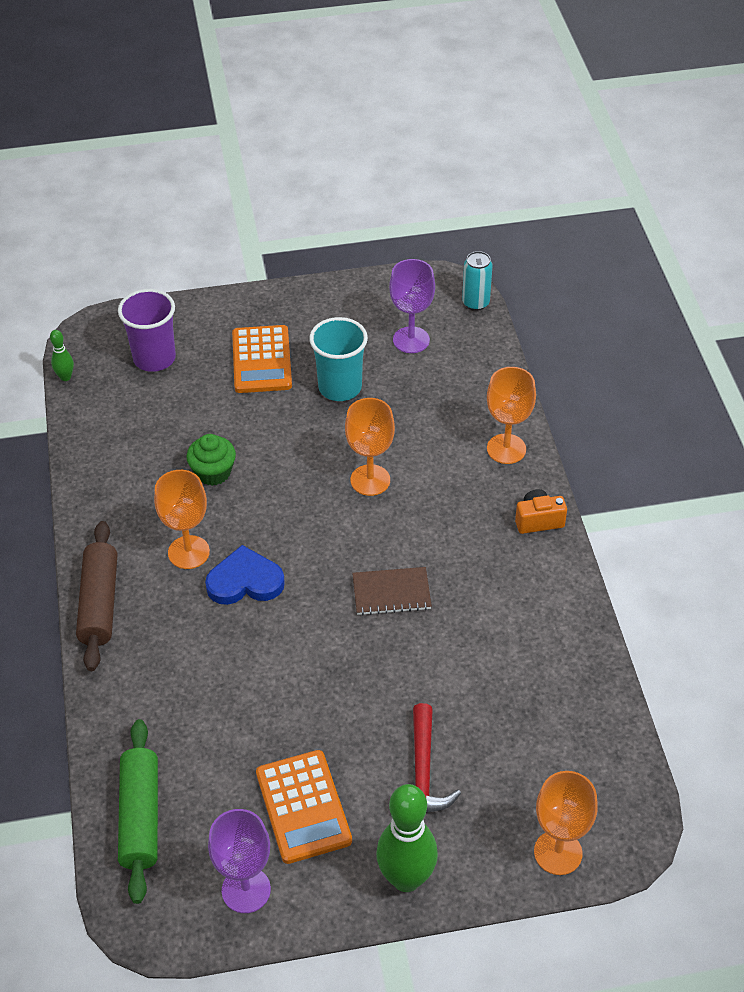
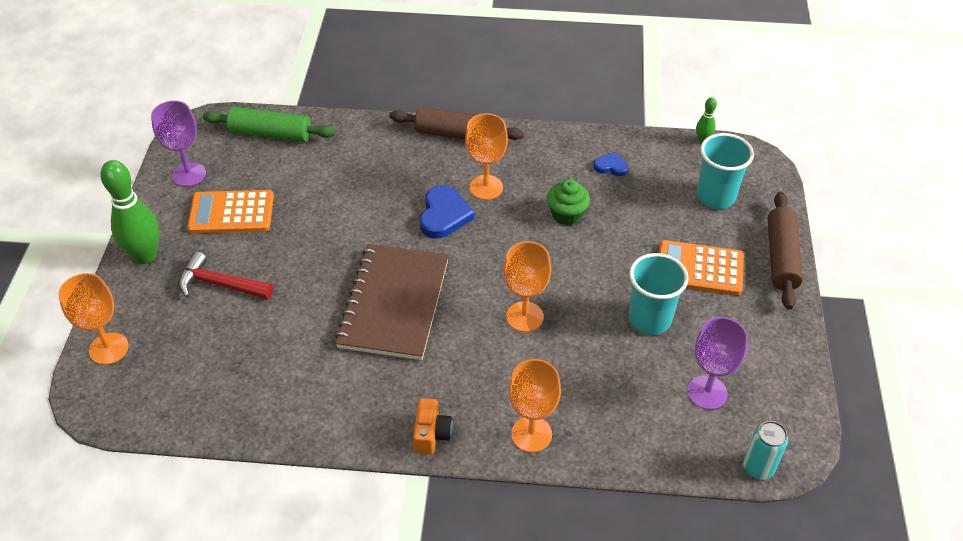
camera: 105 degrees right, 0 degrees up
purple cup [118,289,176,372] -> turquoise cup [697,133,754,209]
brown notebook [352,567,432,615] -> brown notebook [335,244,449,360], size x1.98
none -> blue heart [594,152,628,176]
none -> brown rolling pin [768,192,803,310]

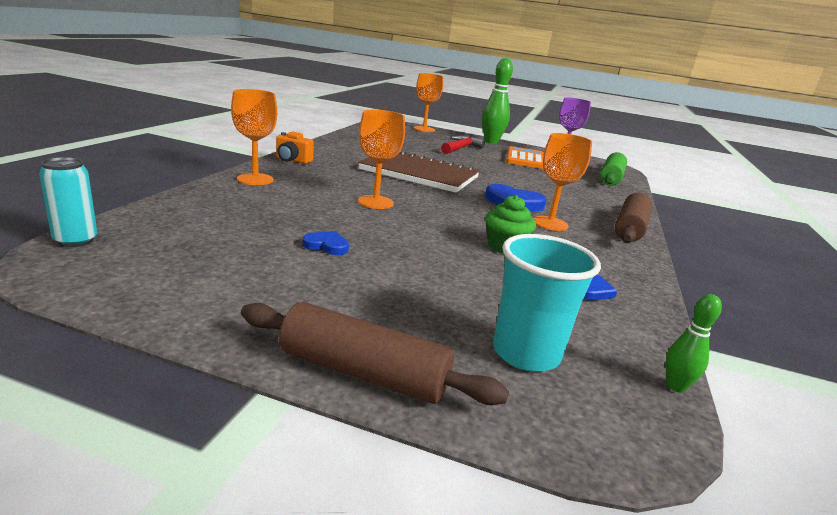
camera: 100 degrees right, 25 degrees down
turquoise cup [629,253,689,335] -> blue heart [303,231,349,255]
orange calculator [659,240,744,295] -> none
purple goblet [687,317,748,410] -> none

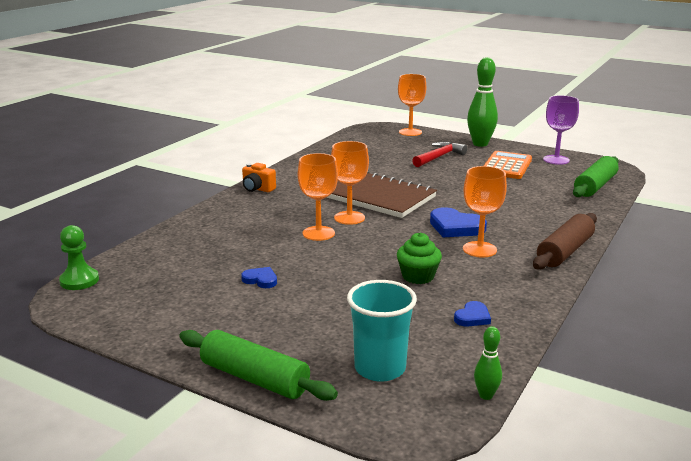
camera: 15 degrees right, 0 degrees up
turquoise can [39,157,97,247] -> green pawn [59,225,99,290]
orange goblet [231,89,277,185] -> orange goblet moved to [331,141,369,225]
brown rolling pin [241,302,509,405] -> green rolling pin [179,330,338,401]

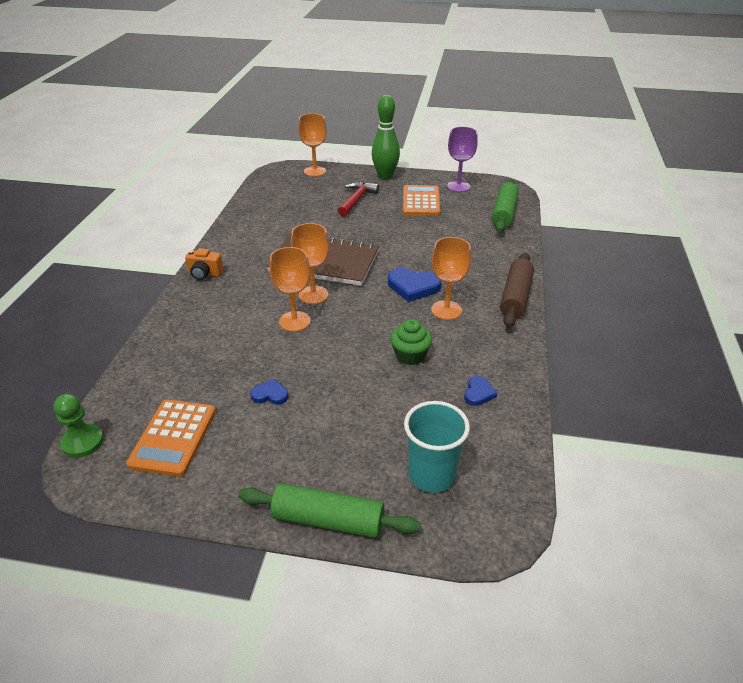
camera: 20 degrees left, 15 degrees up
green bowling pin [474,326,502,400] -> none
none -> orange calculator [126,400,216,477]

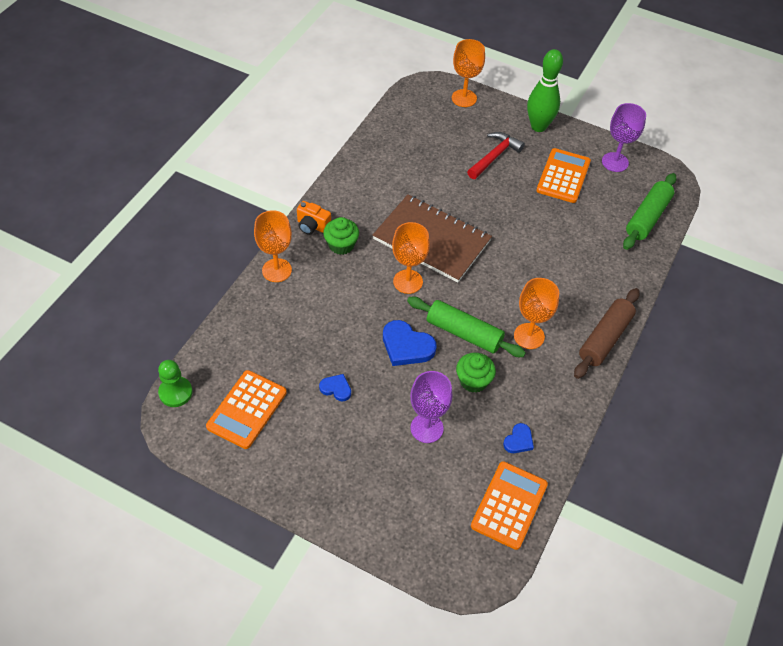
camera: 15 degrees right, 15 degrees up
green rolling pin [238,483,421,538] -> green rolling pin moved to [407,297,526,357]
orange goblet [269,247,311,332] -> orange goblet moved to [254,210,292,282]
blue heart [388,268,442,302] -> blue heart moved to [383,320,437,366]
turquoise cup [404,401,470,493] -> none
none -> green cupcake [323,217,359,255]
none -> purple goblet [410,371,453,443]
none -> orange calculator [471,461,548,550]

